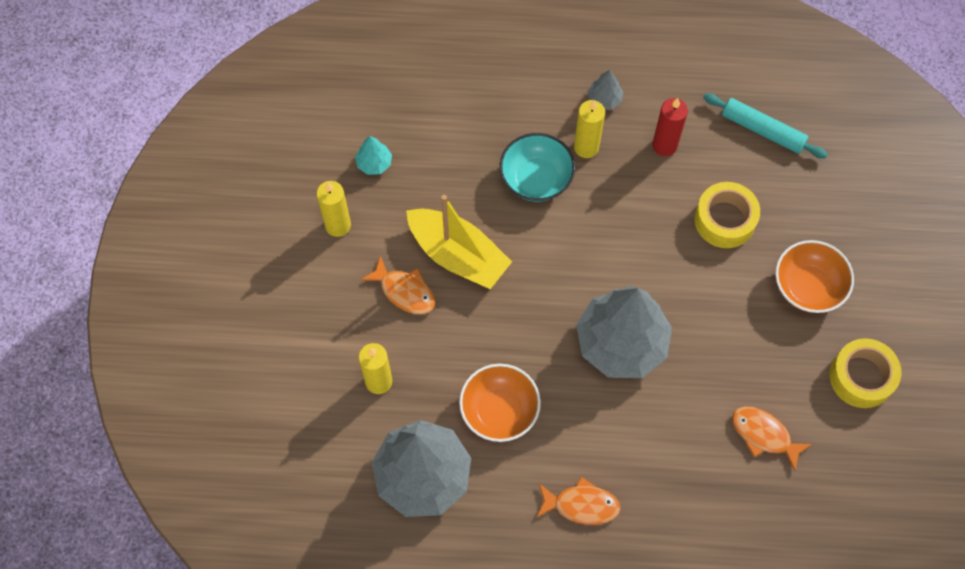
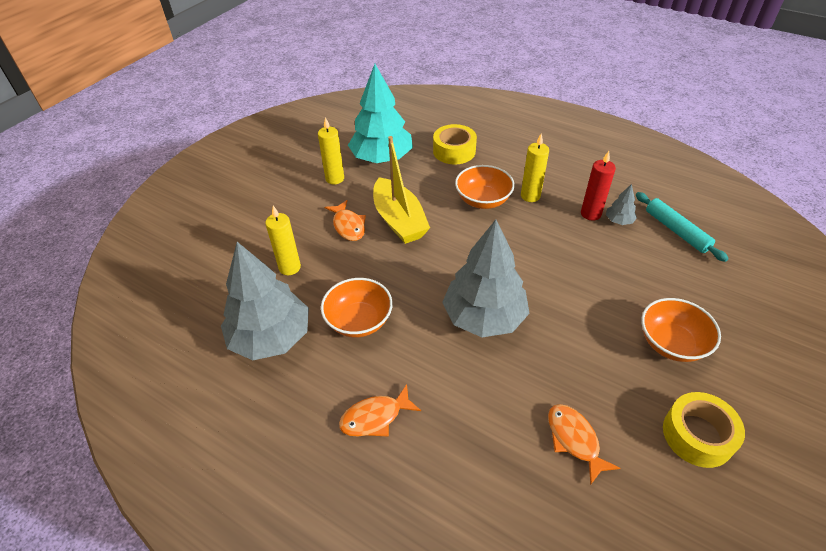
camera: 30 degrees right, 20 degrees down
turquoise tree [355,136,392,175] -> turquoise tree [348,64,413,163], size x2.42
turquoise bowl [500,133,575,202] -> orange bowl [455,165,515,209]
orange fish [536,477,621,525] -> orange fish turned 120 degrees clockwise [339,384,421,437]
grey tree [587,70,624,110] -> grey tree moved to [606,184,637,225]
yellow tape [695,182,760,248] -> yellow tape moved to [433,124,477,164]

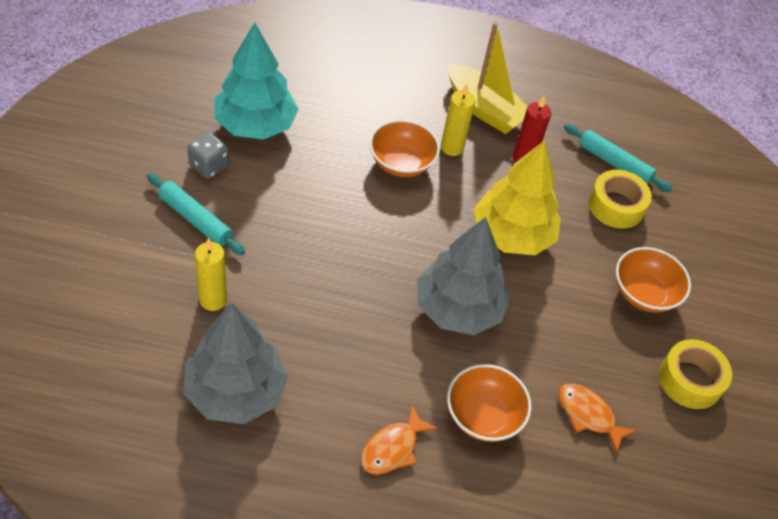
camera: 30 degrees left, 5 degrees up
yellow candle [318,117,344,185] -> grey dice [187,132,229,179]
orange bowl [321,278,393,337] -> orange bowl moved to [447,364,532,442]
orange fish [324,200,366,241] -> none
yellow boat [373,136,430,244] -> yellow boat moved to [448,22,528,134]
yellow tape [433,124,477,164] -> yellow tape moved to [589,170,652,229]
grey tree [606,184,637,225] -> none
none -> turquoise rolling pin [147,173,245,255]
none -> yellow tree [473,140,561,255]

